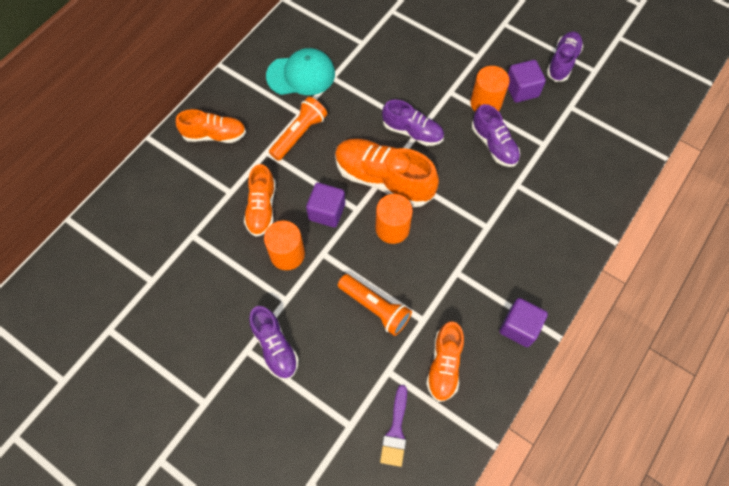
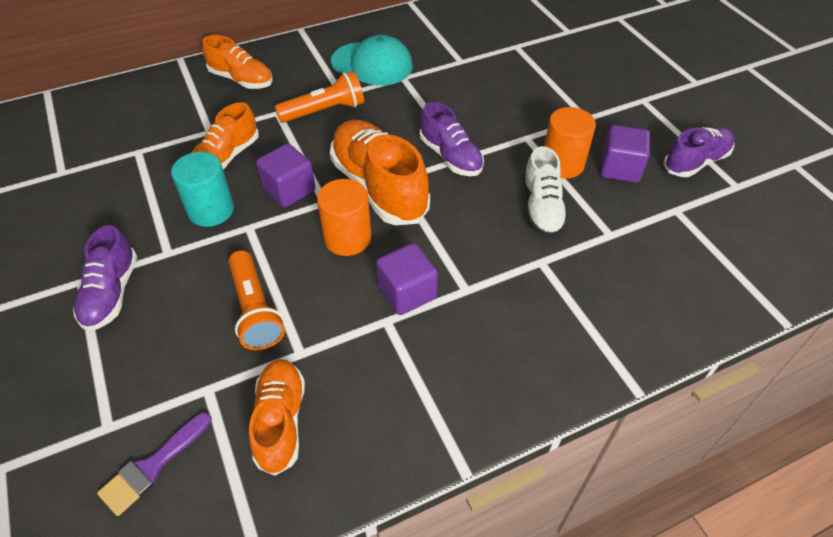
camera: 30 degrees right, 15 degrees down
orange cylinder [264,221,305,270] -> turquoise cylinder [171,152,234,227]
orange shoe [426,321,464,402] -> orange shoe turned 135 degrees clockwise [249,359,305,476]
purple shoe [472,104,520,167] -> white shoe [523,146,568,237]
purple cube [499,298,548,347] -> purple cube moved to [376,243,438,315]

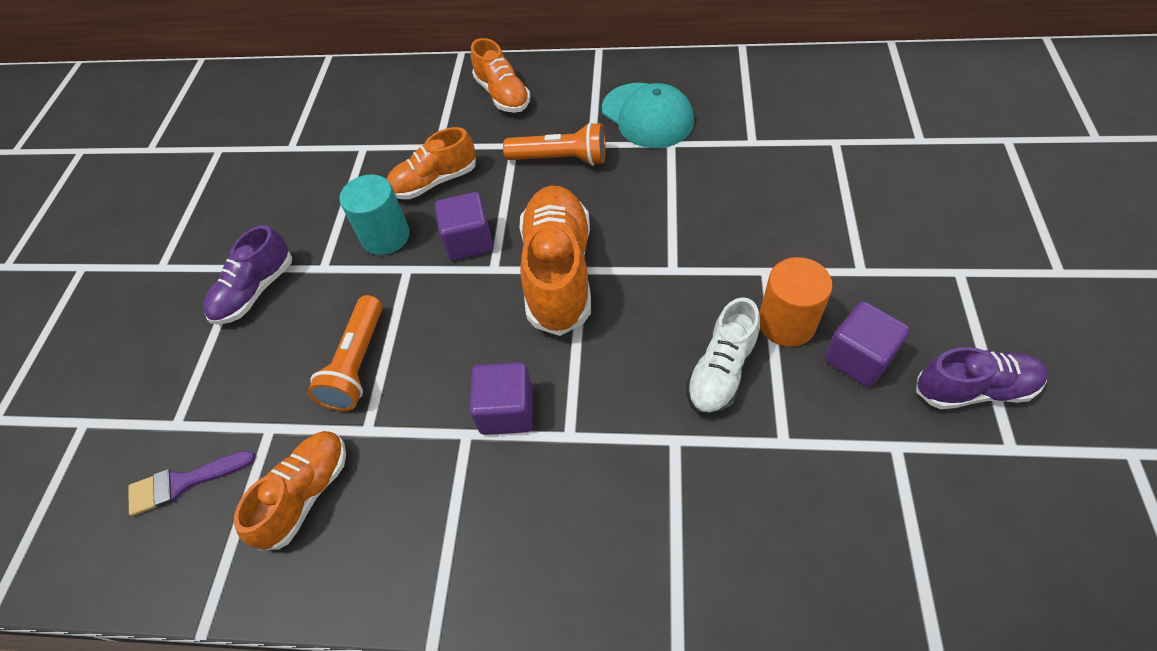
camera: 35 degrees right, 5 degrees up
orange cylinder [317,179,371,256] -> none
purple shoe [420,102,484,176] -> none

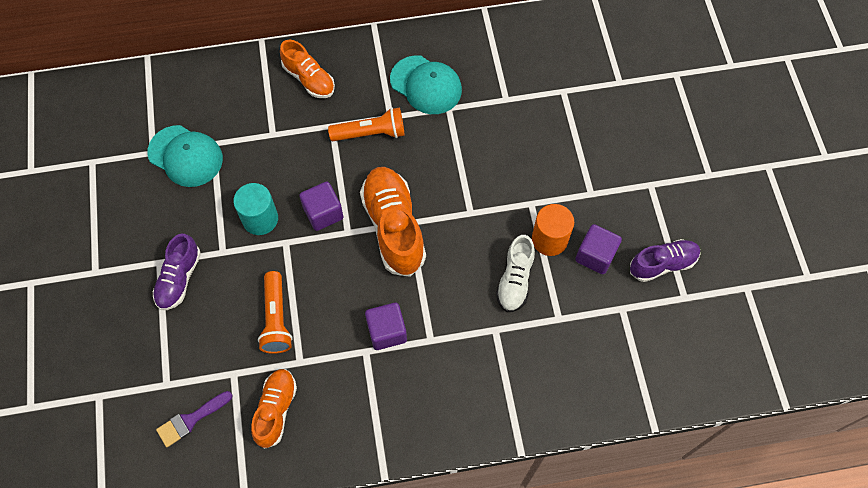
camera: 20 degrees left, 10 degrees up
orange shoe [386,127,476,199] -> none
none -> turquoise cap [148,125,223,187]

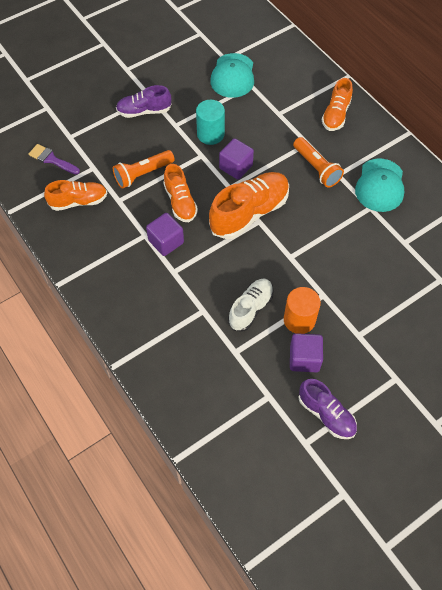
camera: 65 degrees right, 5 degrees down
white shoe [496,235,535,312] -> white shoe turned 135 degrees clockwise [228,279,274,332]
none -> orange shoe [163,164,198,222]

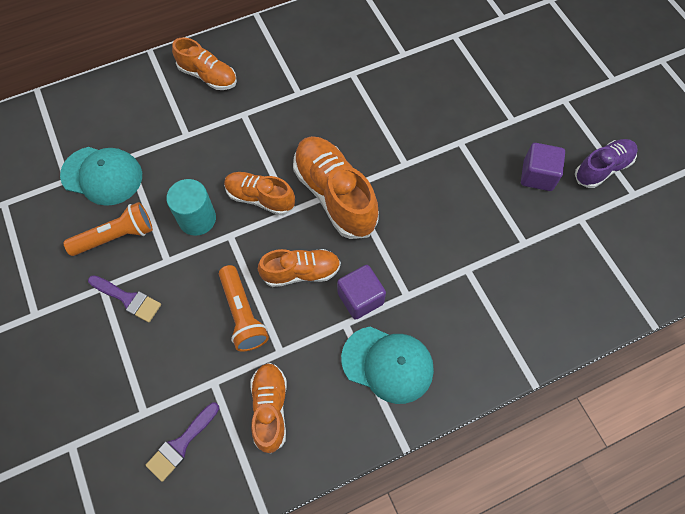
camera: 80 degrees left, 5 degrees up
purple shoe [116,85,172,118] -> purple brush [88,275,161,322]
purple cube [219,138,254,180] -> orange shoe [224,172,295,215]
white shoe [228,279,274,332] -> none
orange cylinder [284,287,321,334] -> none
orange flashlight [293,137,344,188] -> orange flashlight moved to [64,202,153,256]
turquoise cap [355,158,404,212] -> turquoise cap moved to [341,327,434,404]

